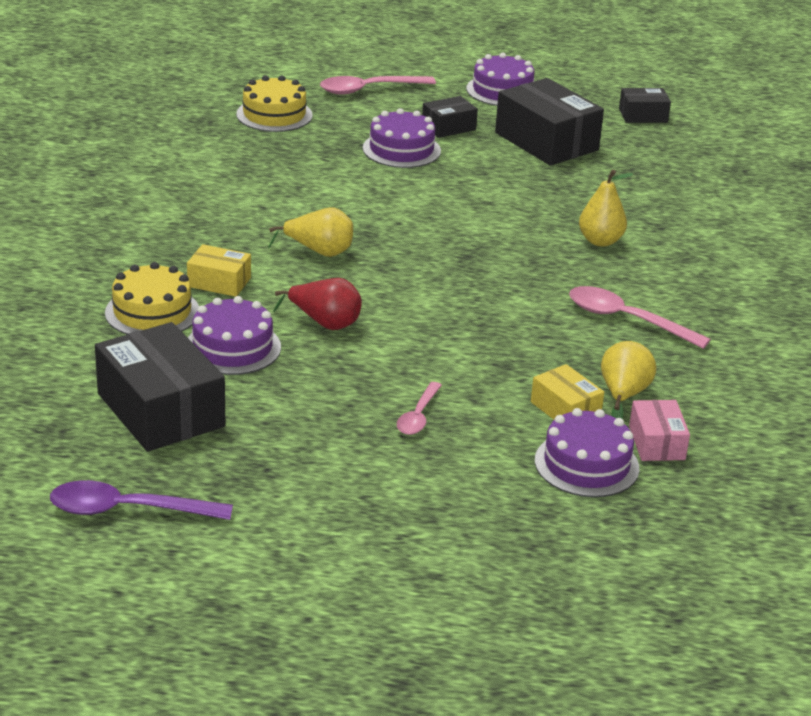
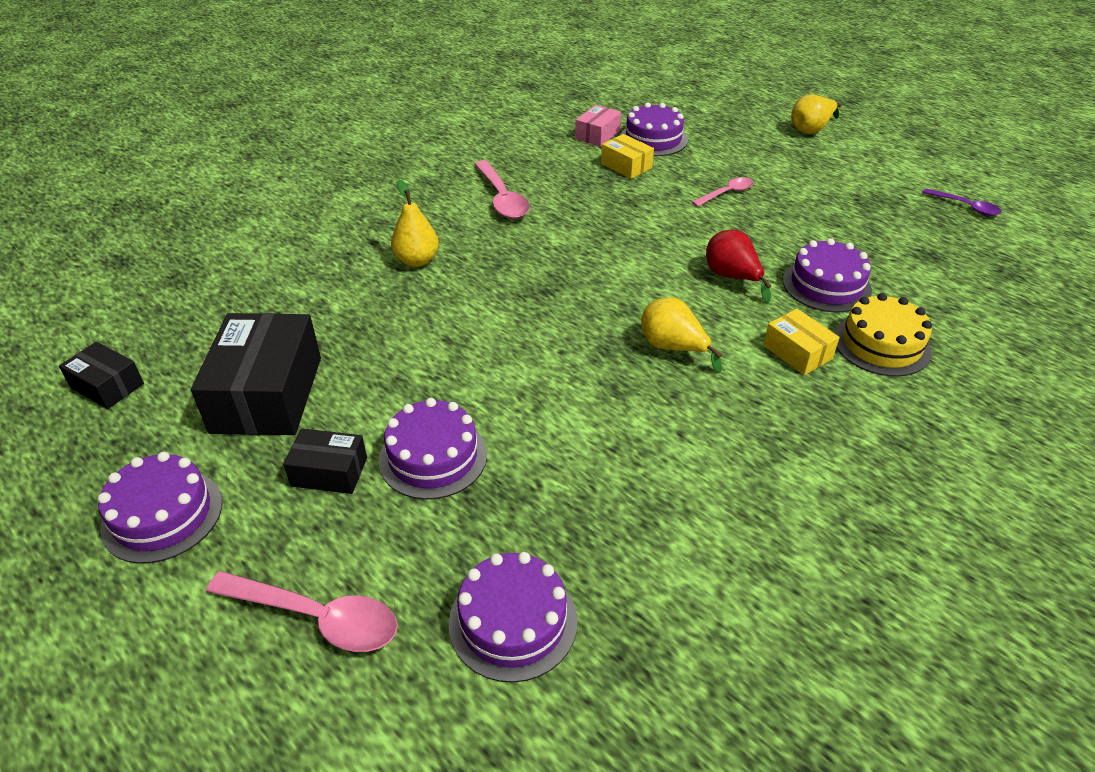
camera: 140 degrees left, 10 degrees up
purple spoon [50,480,233,520] -> purple spoon [922,188,1002,216], size x0.61
black box [95,322,225,452] -> none
yellow cake [236,75,313,132] -> purple cake [449,552,577,683]
yellow box [531,364,604,420] -> yellow box turned 45 degrees counterclockwise [601,134,654,179]
yellow pear [601,341,656,419] -> yellow pear moved to [791,94,842,134]

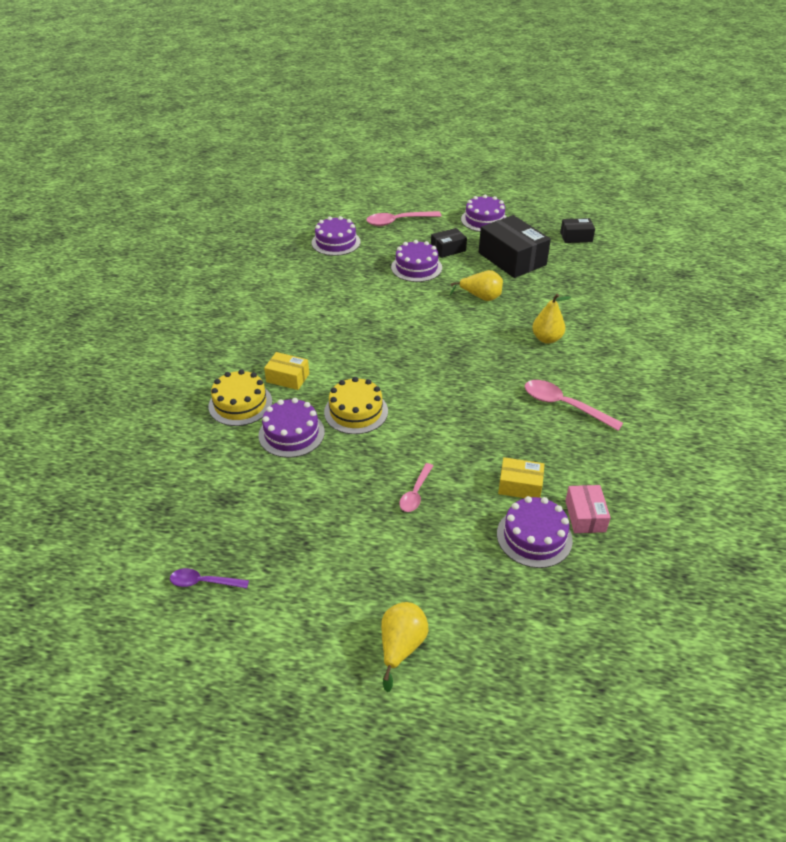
camera: 145 degrees right, 0 degrees up
yellow pear [641,297,722,373] -> yellow pear moved to [449,270,503,301]
red pear [706,229,771,303] -> yellow cake [324,377,388,434]

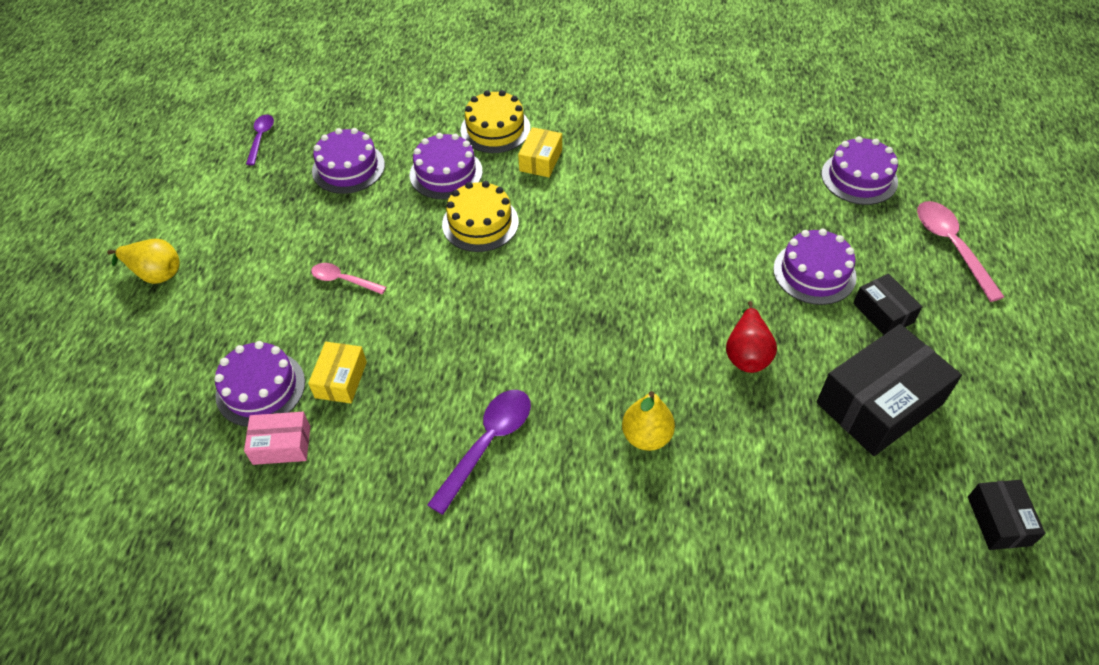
camera: 90 degrees right, 10 degrees up
yellow pear [449,270,503,301] -> red pear [726,301,777,373]
purple cake [461,195,506,232] -> purple cake moved to [312,128,385,194]
pink spoon [525,380,623,431] -> purple spoon [427,390,531,515]

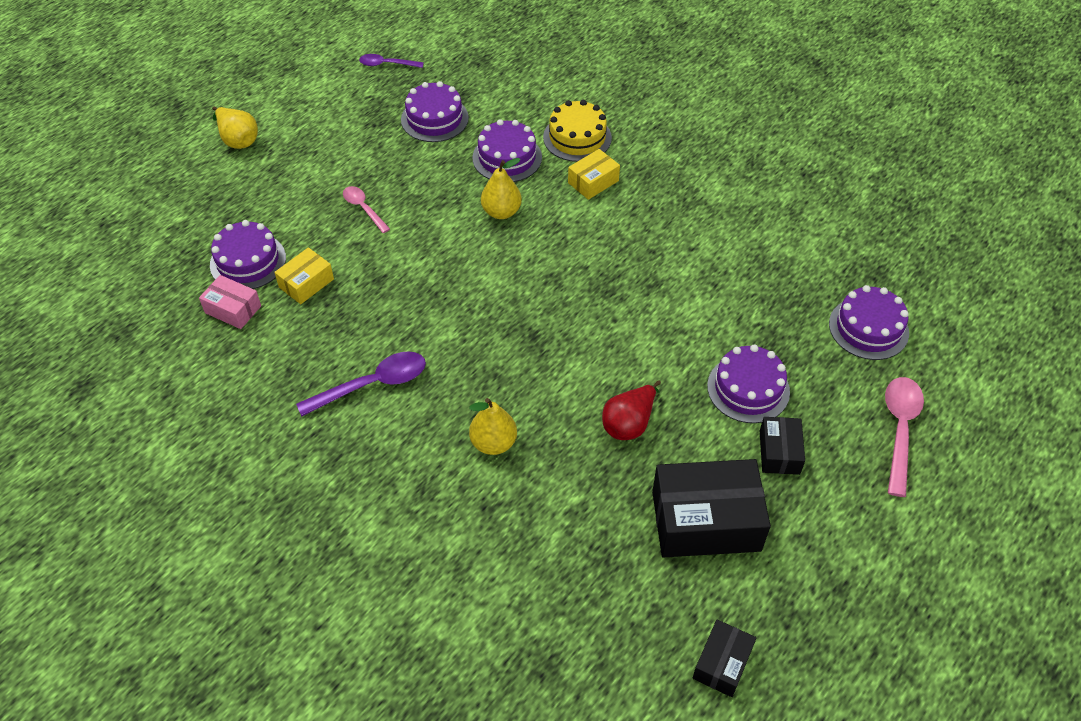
camera: 30 degrees right, 0 degrees up
purple spoon [246,115,274,165] -> purple spoon turned 120 degrees counterclockwise [359,54,424,68]
yellow cake [442,181,519,252] -> yellow pear [481,158,522,219]

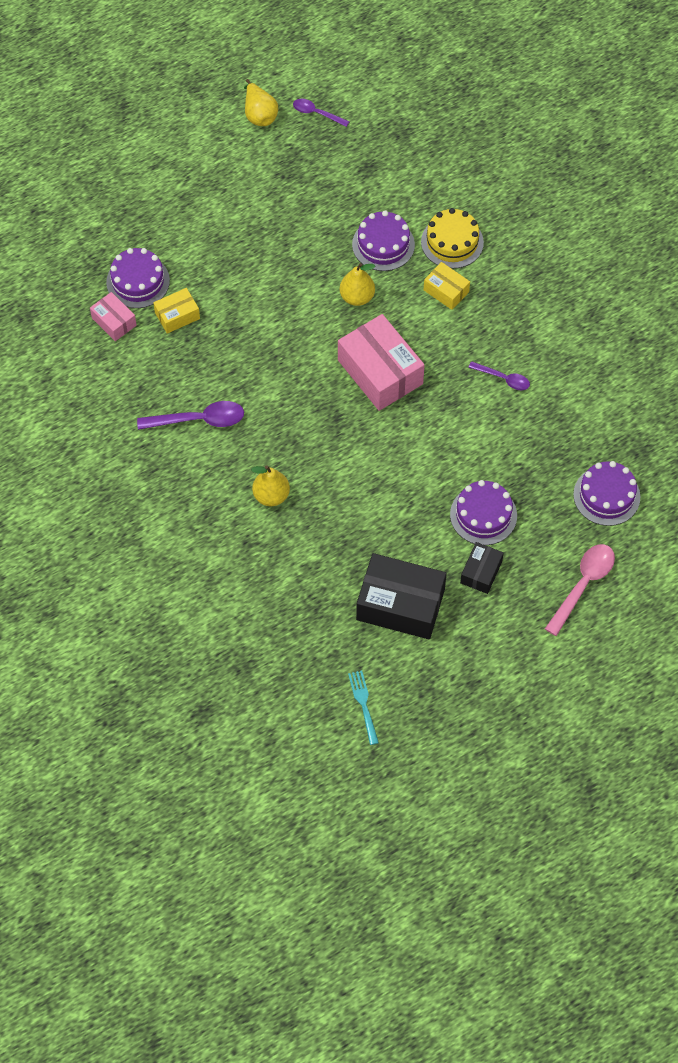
camera: 20 degrees right, 10 degrees up
yellow pear [212,106,258,149] -> yellow pear moved to [244,79,278,126]
pink spoon [343,186,390,233] -> none
purple cake [401,81,469,142] -> none
yellow box [568,149,620,200] -> yellow box turned 60 degrees clockwise [424,262,470,310]
red pear [602,380,661,440] -> none
black box [693,619,756,697] -> turquoise fork [348,670,379,745]
none -> pink box [338,314,425,411]
none -> purple spoon [468,361,530,390]

